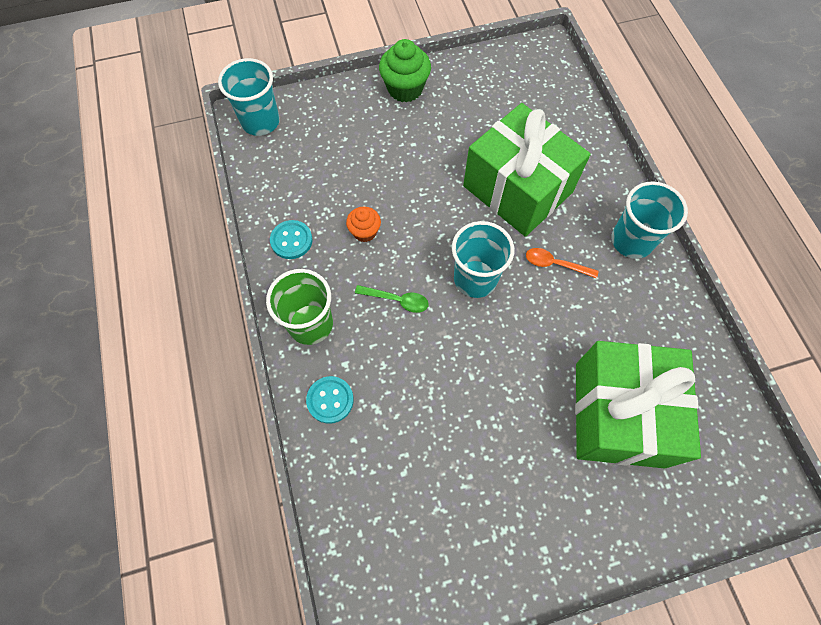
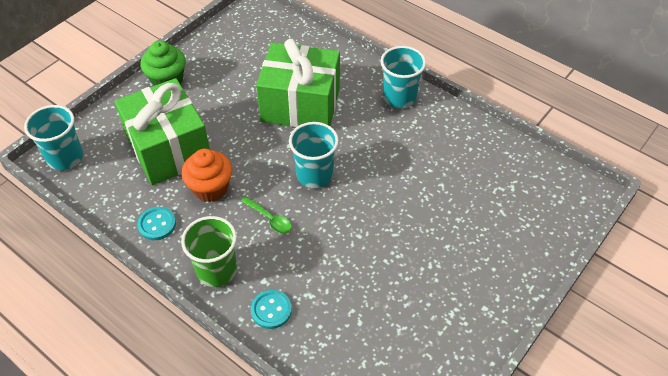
camera: 35 degrees left, 15 degrees down
orange cupcake [346,207,381,242] -> orange cupcake [181,149,232,202], size x1.67
green spoon [355,285,429,313] -> green spoon turned 60 degrees clockwise [241,196,292,233]
orange spoon [526,248,598,279] -> none
green gift [575,341,701,469] -> green gift moved to [115,78,210,185]

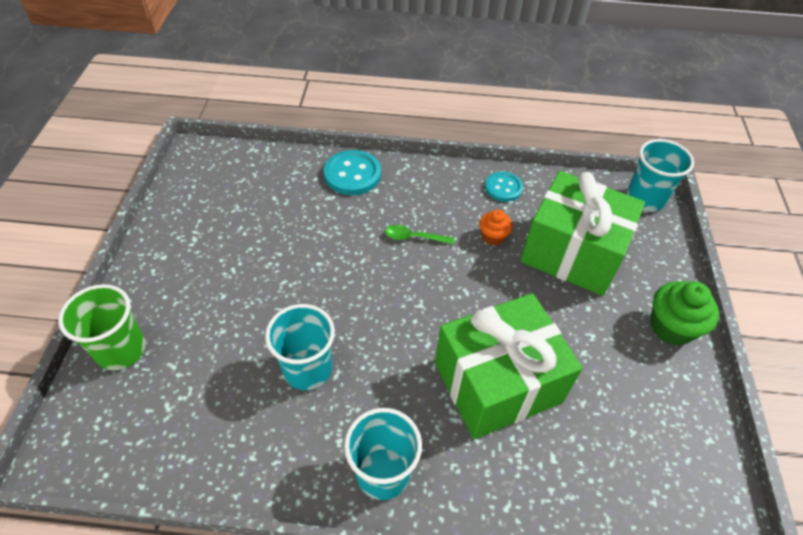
camera: 145 degrees right, 0 degrees up
orange cupcake [181,149,232,202] -> orange cupcake [479,210,513,246], size x0.60
green cup [181,216,237,287] -> green cup moved to [58,284,146,370]
turquoise button [251,290,292,329] -> turquoise button [324,150,381,195], size x1.53
turquoise cup [289,122,339,188] -> turquoise cup moved to [265,304,335,390]

